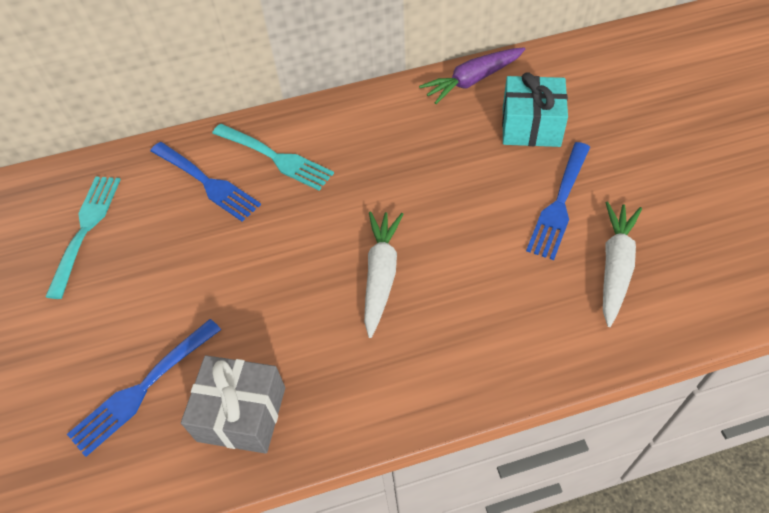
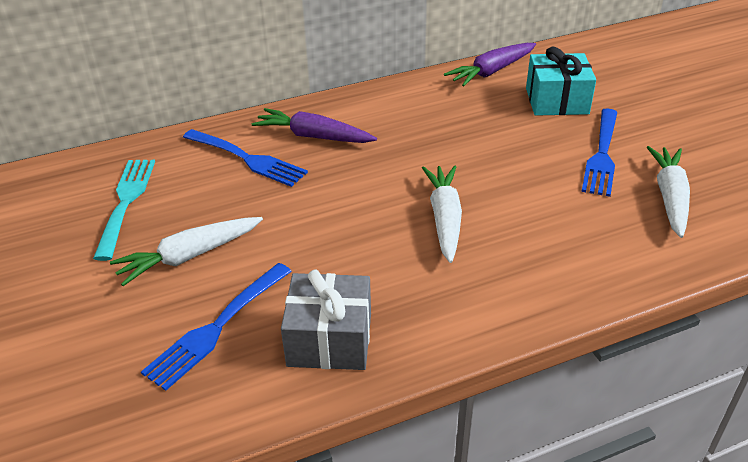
camera: 10 degrees left, 15 degrees down
turquoise fork [212,124,334,191] -> purple carrot [252,108,377,143]
none -> white carrot [110,217,263,286]

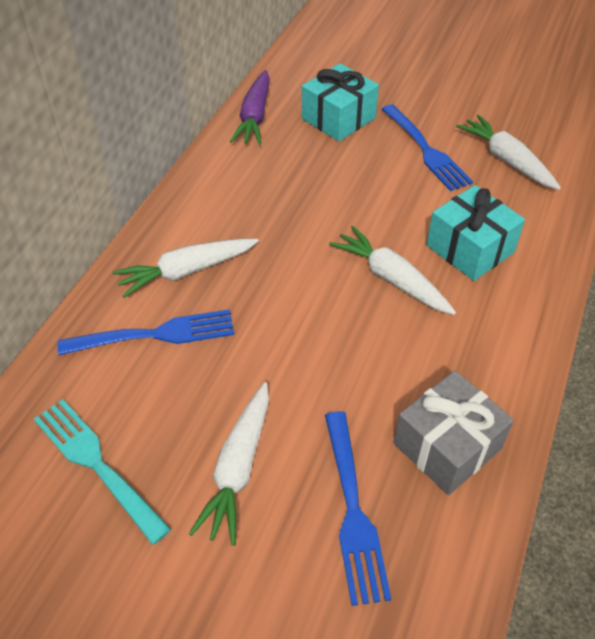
camera: 45 degrees left, 10 degrees up
purple carrot [252,108,377,143] -> white carrot [113,238,259,298]
none -> turquoise gift [426,185,525,281]

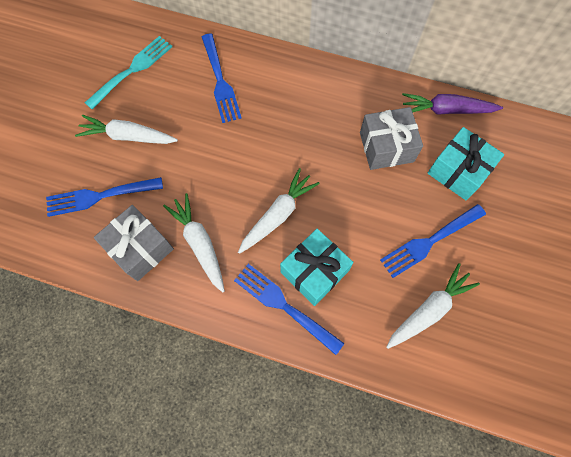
camera: 85 degrees right, 20 degrees up
white carrot [113,238,259,298] -> white carrot moved to [163,193,225,293]
none -> blue fork [234,264,344,355]
none -> grey gift [360,107,423,170]

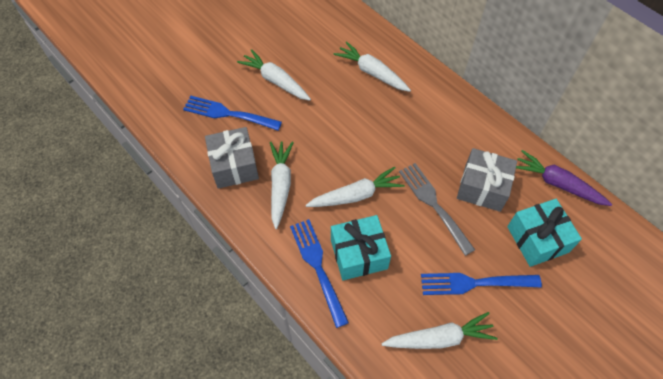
camera: 30 degrees right, 10 degrees down
turquoise fork [85,36,172,109] -> none
blue fork [202,34,242,123] -> white carrot [334,41,411,92]
none -> grey fork [399,163,475,256]

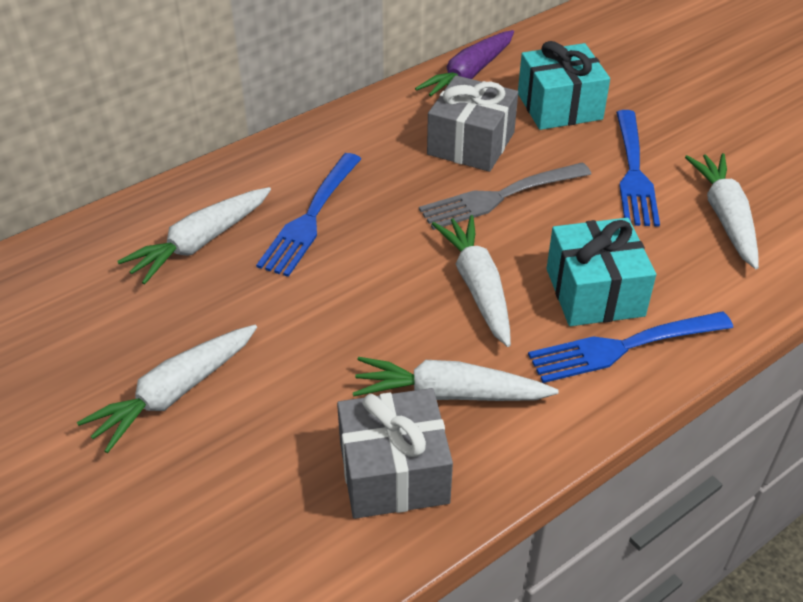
camera: 85 degrees left, 15 degrees down
blue fork [183,96,282,131] -> blue fork moved to [256,153,361,277]

